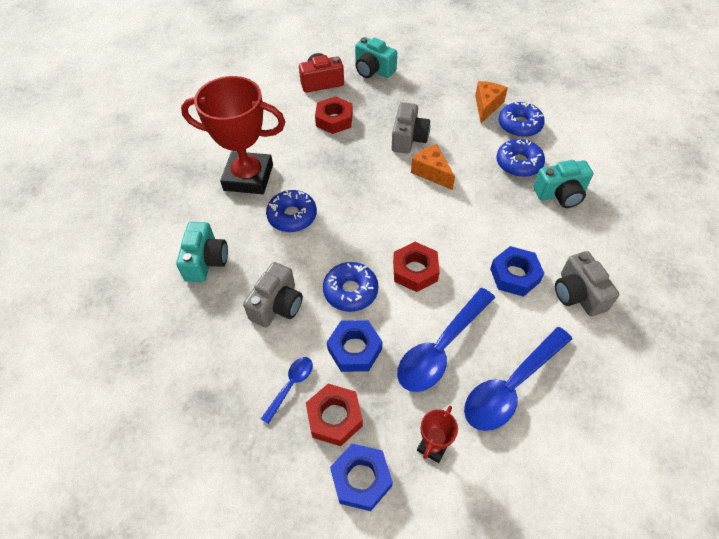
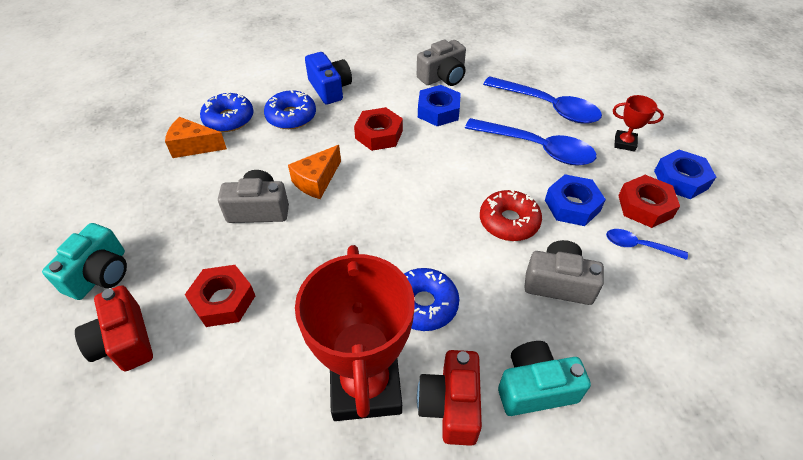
camera: 105 degrees left, 5 degrees down
blue donut [323,262,378,312] -> red donut [480,189,542,241]
red nut [393,242,440,292] -> red nut moved to [354,107,403,151]
turquoise camera [533,160,593,208] -> blue camera [305,52,352,104]
none -> red camera [417,350,482,446]

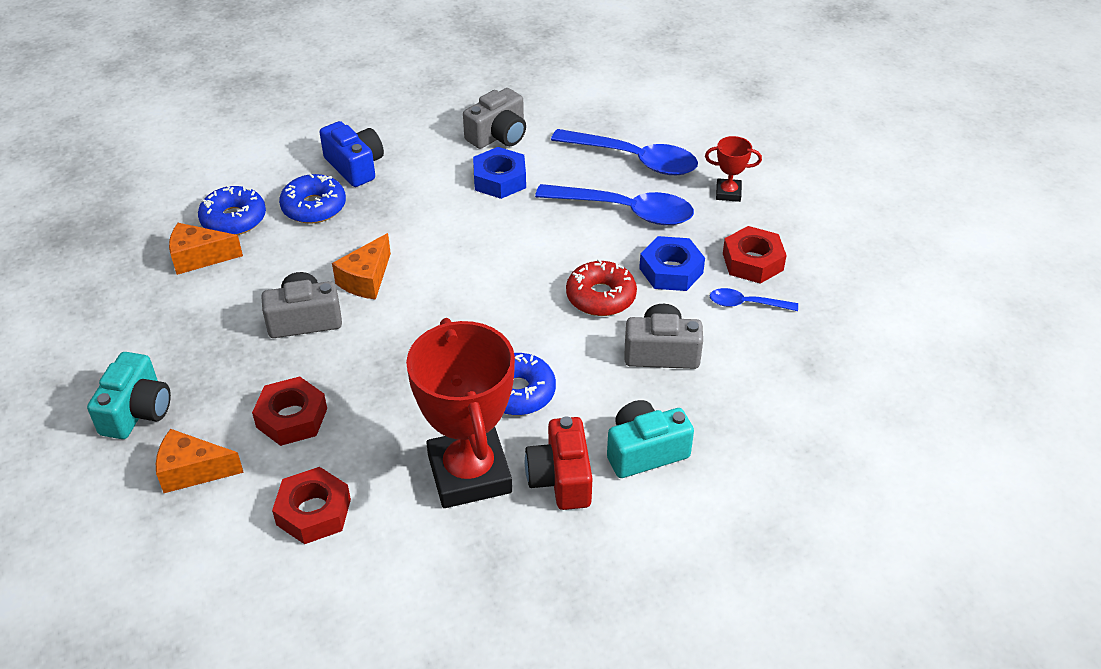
camera: 10 degrees left, 5 degrees down
red camera [75,285,153,371] -> orange cheese [156,429,244,493]
red nut [354,107,403,151] -> red nut moved to [272,467,351,544]
blue nut [654,149,716,199] -> none

